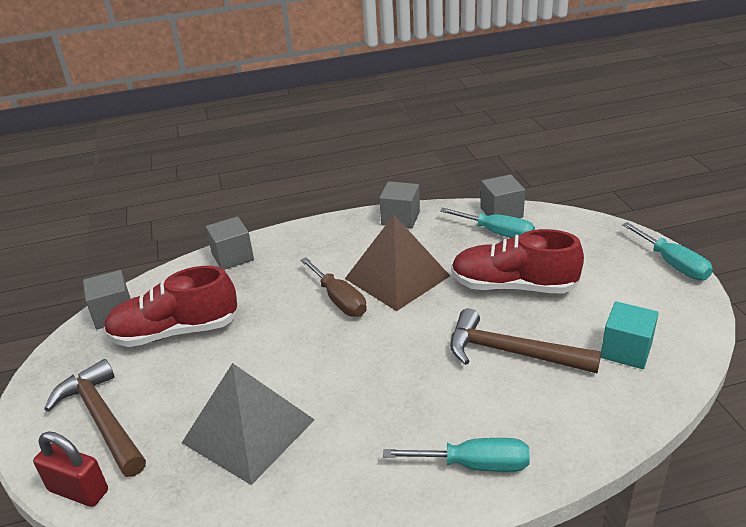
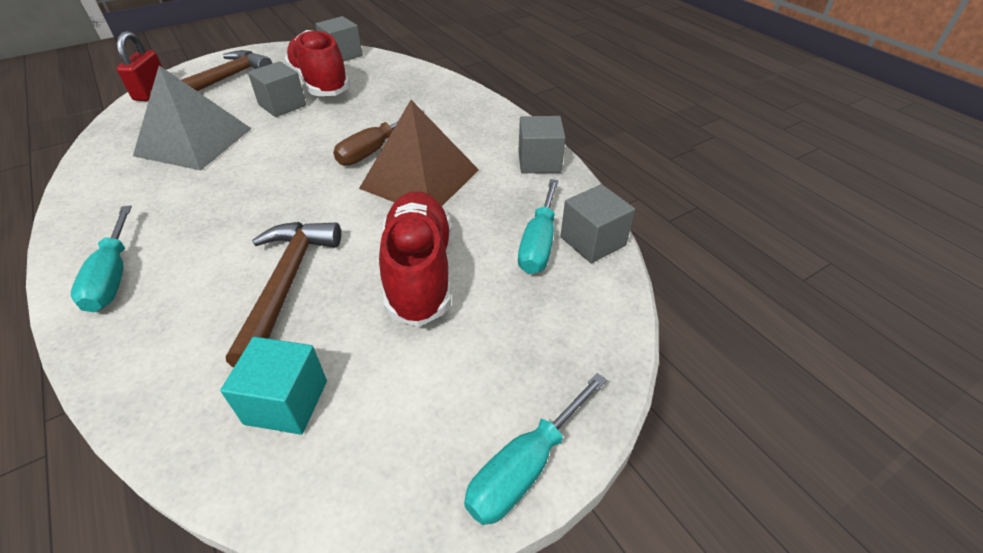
camera: 70 degrees right, 10 degrees up
grey cube [206,216,254,270] -> grey cube moved to [248,61,306,117]

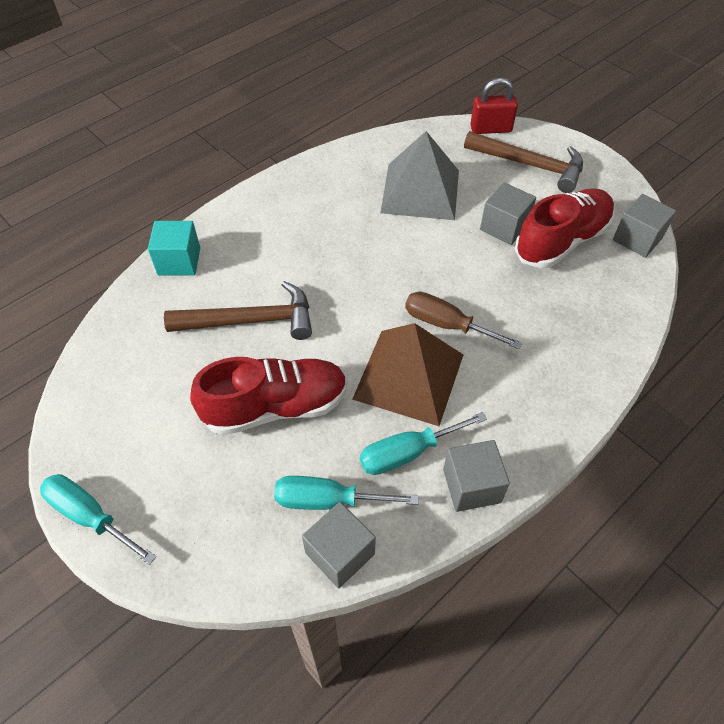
camera: 80 degrees right, 10 degrees up
turquoise screwdriver [71,205,132,312] -> turquoise screwdriver moved to [360,412,487,475]
turquoise cube [220,337,327,435] -> turquoise cube moved to [148,221,200,275]

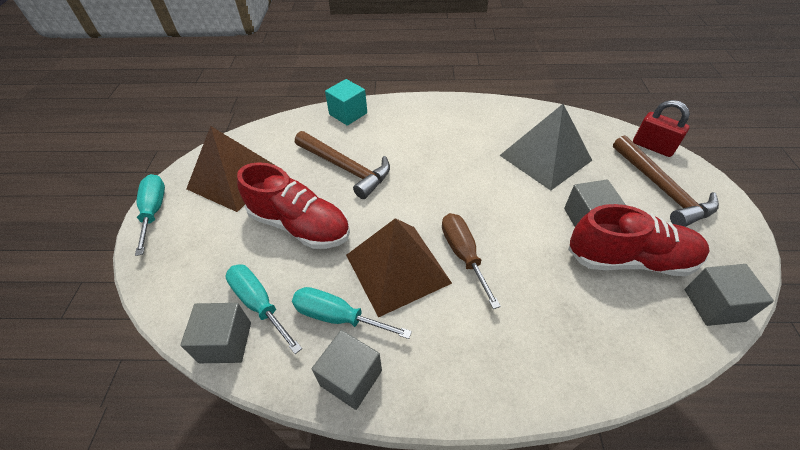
camera: 45 degrees right, 5 degrees down
none -> brown pyramid [186,126,276,212]

